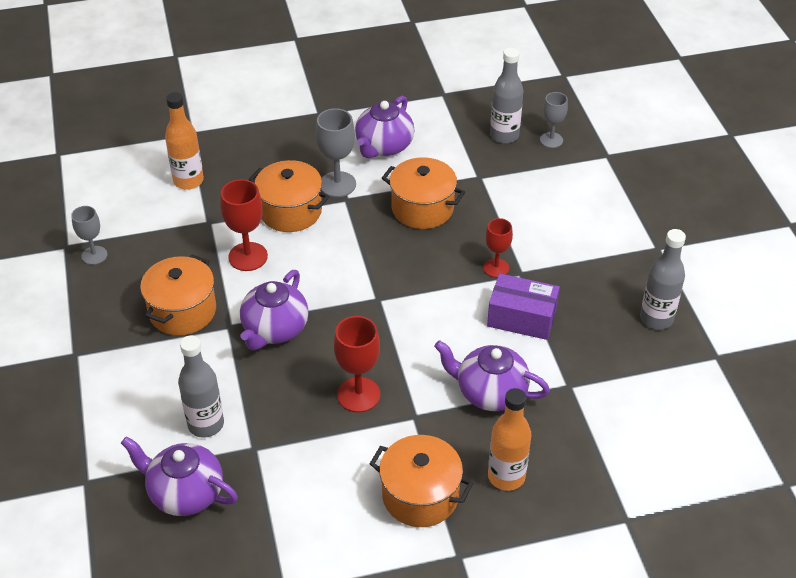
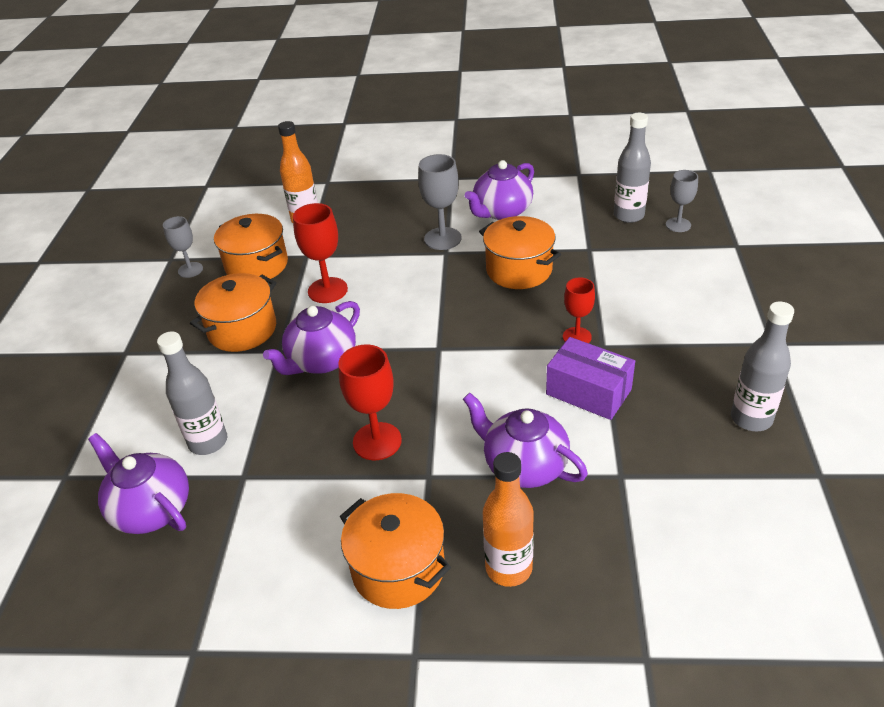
camera: 20 degrees right, 5 degrees down
orange pot [249,160,329,232] -> orange pot moved to [214,214,288,279]

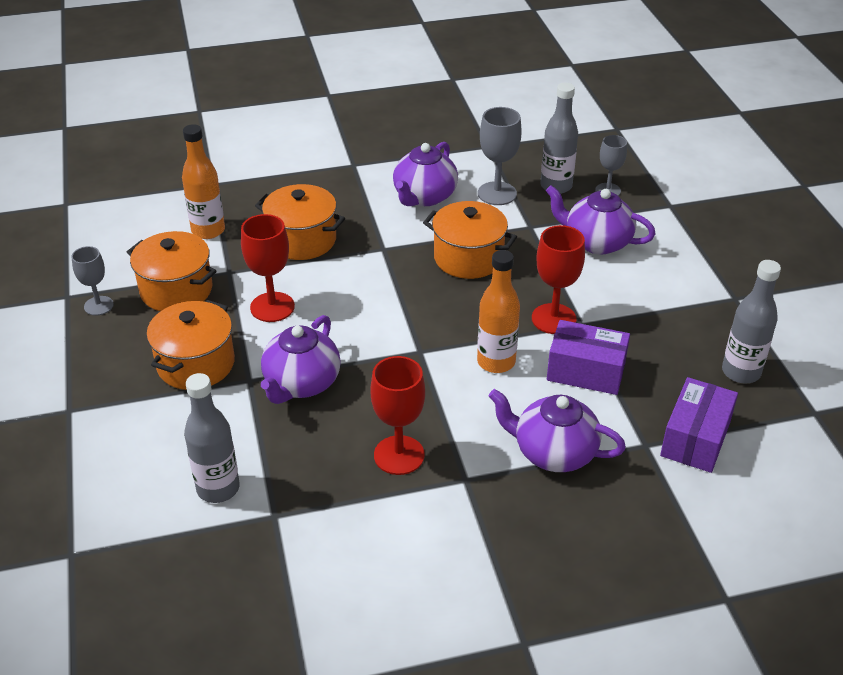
camera: 20 degrees left, 0 degrees up
purple teapot [88,433,189,534] -> purple teapot moved to [546,185,655,255]
orange pot [340,493,451,609] -> orange pot moved to [255,184,345,260]
grey goblet [418,154,462,250] -> grey goblet moved to [478,107,522,205]
orange bottle [483,452,534,587] -> orange bottle moved to [477,250,520,373]
red goblet [563,277,595,343] -> red goblet [532,225,585,334], size x1.53
none -> purple box [660,377,738,473]

